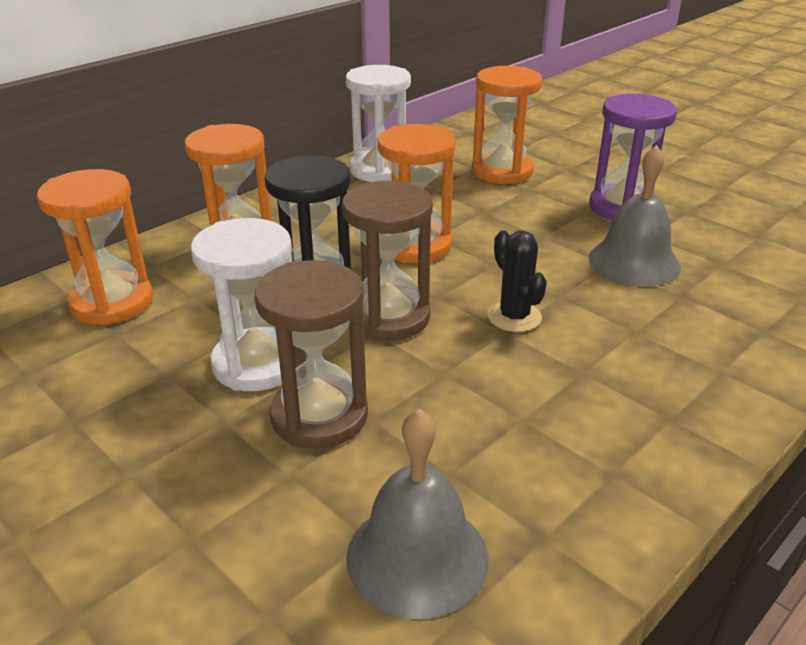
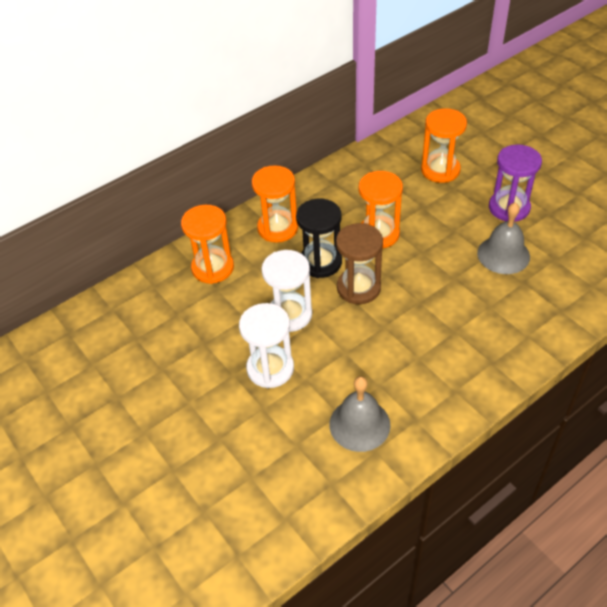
camera: 10 degrees right, 15 degrees up
brown hourglass [255,260,368,449] -> none
white hourglass [346,65,411,182] -> white hourglass moved to [239,303,294,388]
black cactus [488,230,547,332] -> none

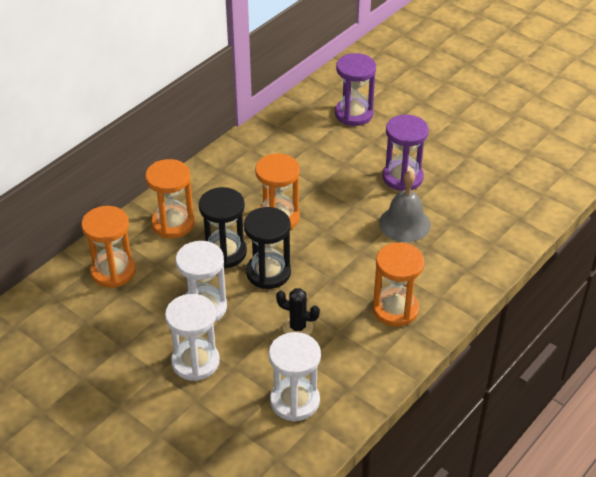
camera: 15 degrees left, 5 degrees down
grey bell [329,376,391,452] -> white hourglass [269,332,321,422]
brown hourglass [336,223,383,304] -> black hourglass [244,207,291,289]
orange hourglass [421,108,467,183] -> orange hourglass moved to [372,242,424,327]
none -> black cactus [276,288,320,335]
none -> purple hourglass [335,53,376,126]

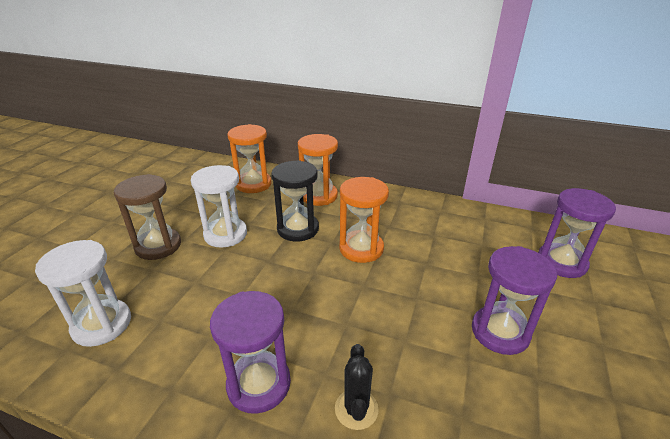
camera: 70 degrees right, 10 degrees down
white hourglass [165,294,220,381] -> brown hourglass [114,174,181,260]
black hourglass [244,207,291,289] -> none
black cactus [276,288,320,335] -> black cactus moved to [335,344,379,430]
orange hourglass [372,242,424,327] -> purple hourglass [210,291,291,414]
grey bell [379,171,431,242] -> none

